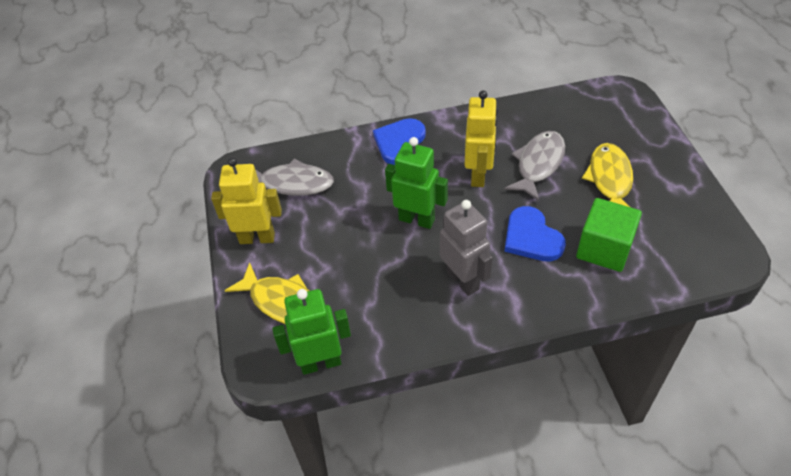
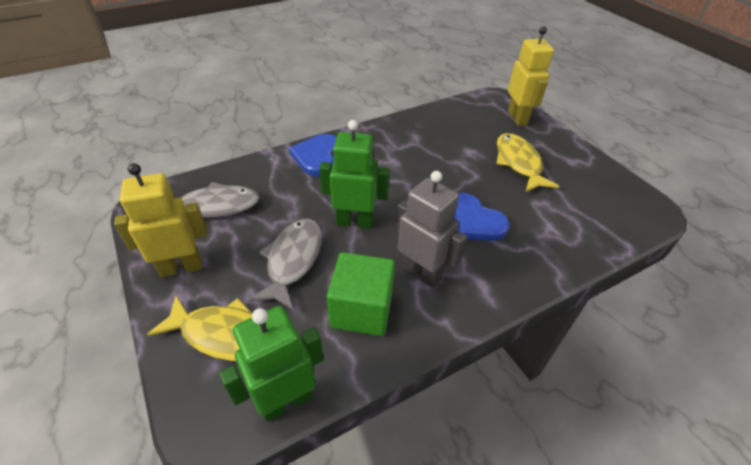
camera: 20 degrees left, 5 degrees down
yellow robot [465,90,498,187] -> yellow robot moved to [508,26,554,126]
grey fish [504,131,565,201] -> grey fish moved to [249,219,322,310]
green cube [576,198,642,272] -> green cube moved to [327,252,395,336]

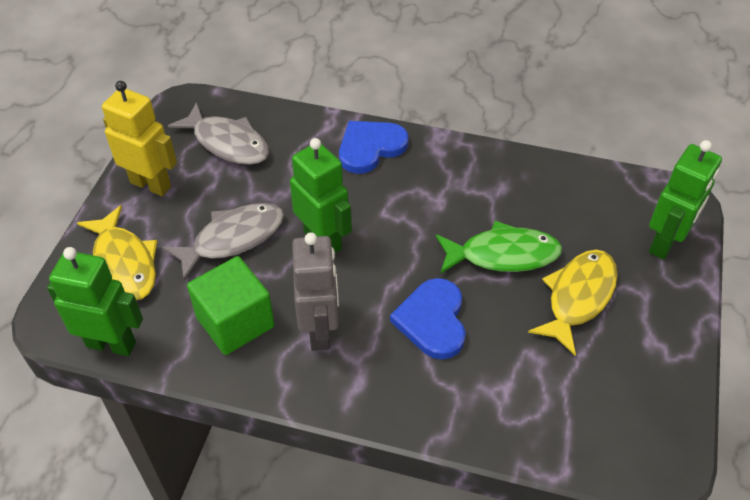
camera: 45 degrees right, 5 degrees up
yellow robot [508,26,554,126] -> green robot [649,140,722,260]
none -> green fish [436,221,562,274]

